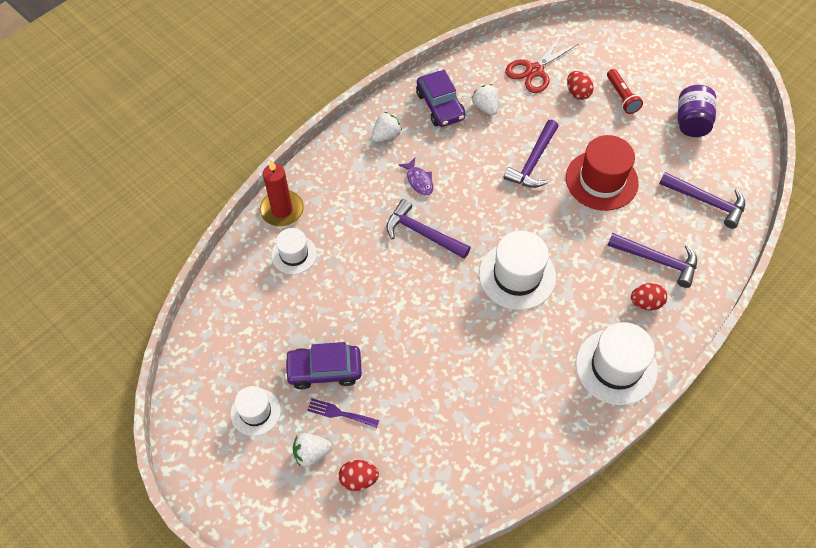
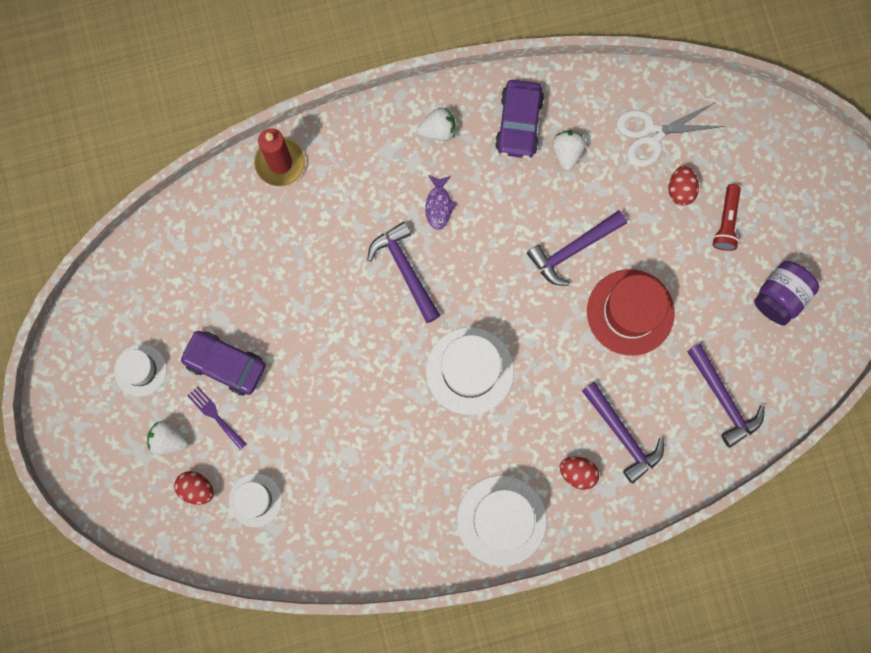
camera: 30 degrees right, 20 degrees up
white hat [271,228,317,274] -> white hat moved to [229,473,282,527]
red scissors [505,34,578,93] -> white scissors [616,102,725,167]

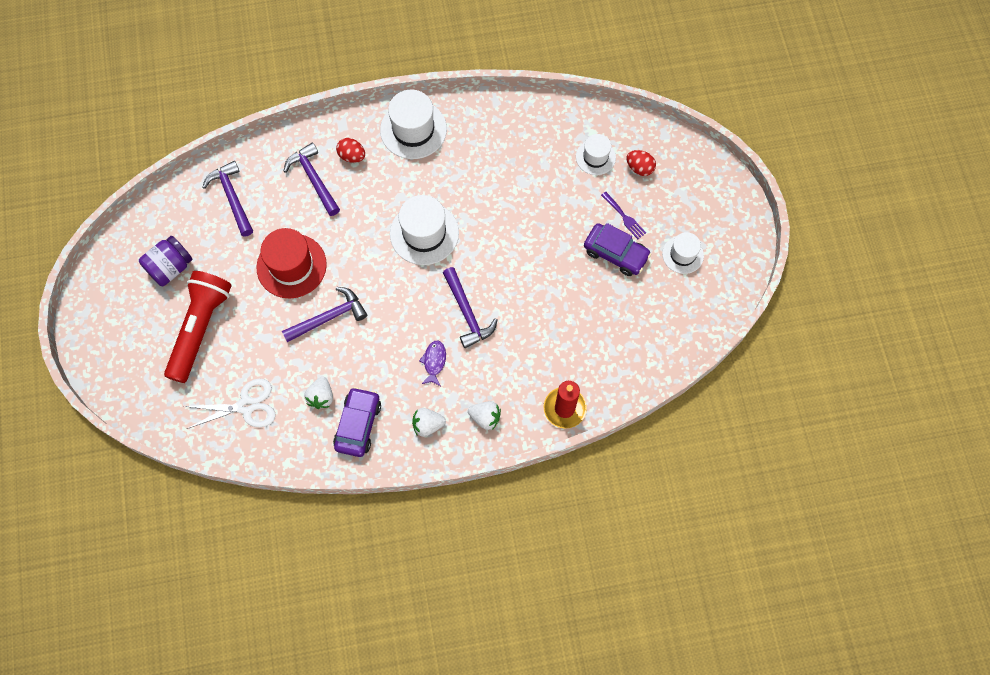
camera: 175 degrees left, 10 degrees down
white strawberry [147,421,188,455] -> white strawberry moved to [468,401,501,430]
red egg [668,166,699,206] -> none
red flashlight [712,184,741,251] -> red flashlight [164,271,232,383], size x2.02

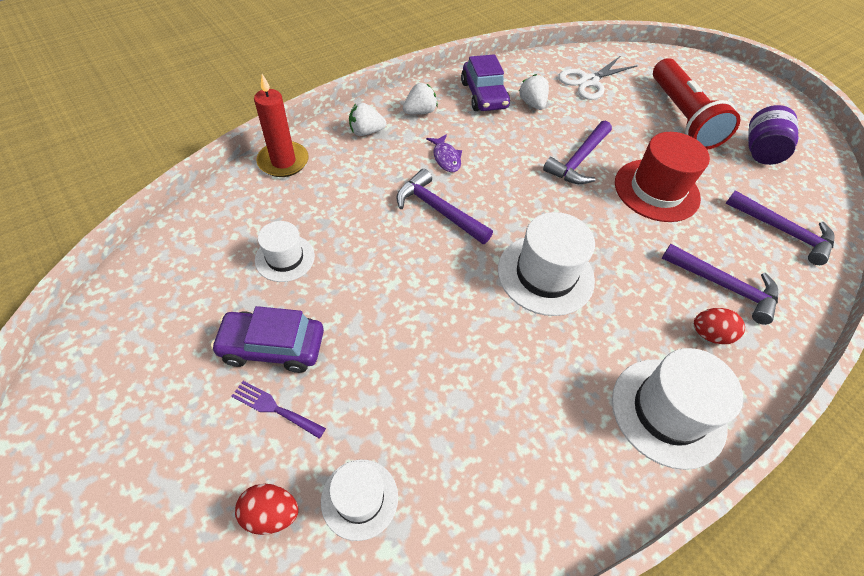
camera: 150 degrees right, 15 degrees down
white hat [662,232,704,274] -> white hat moved to [255,221,315,282]

